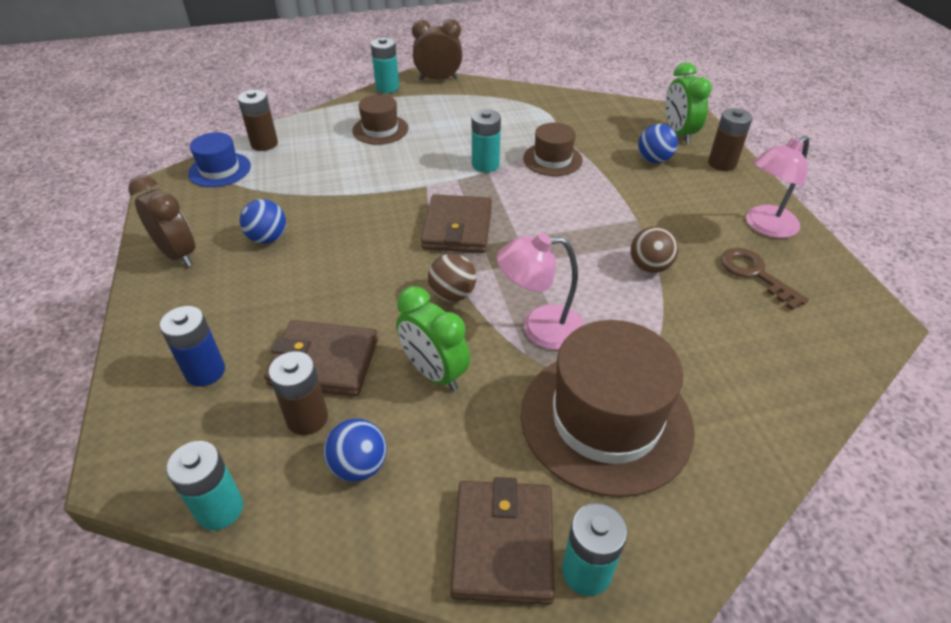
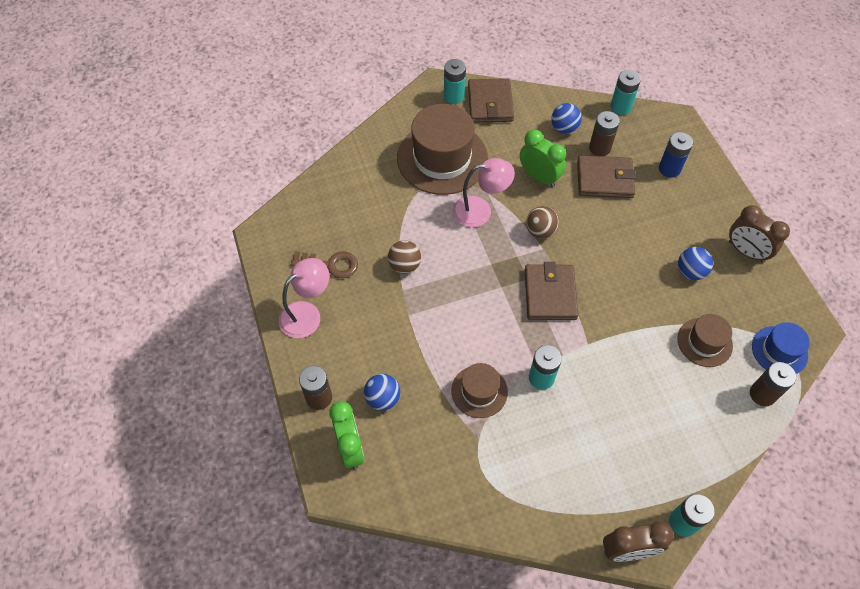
camera: 175 degrees right, 15 degrees up
brown hat [352,95,408,145] -> brown hat moved to [677,314,733,367]
brown key [721,248,809,310] -> brown key turned 45 degrees counterclockwise [291,251,358,278]

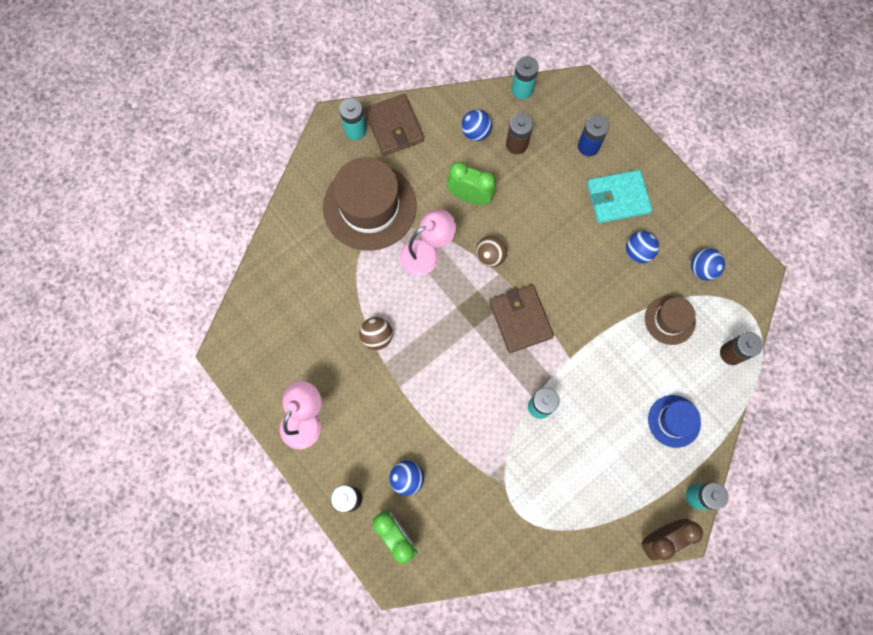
camera: 20 degrees left, 15 degrees up
brown key [291,251,358,278] -> none
brown hat [451,363,508,418] -> none
brown wallet [577,155,636,198] -> none
brown clock [729,205,790,263] -> none
blue hat [752,322,810,374] -> blue hat moved to [648,395,701,448]
none -> turquoise wallet [587,170,652,223]
none -> blue ball [691,248,725,281]

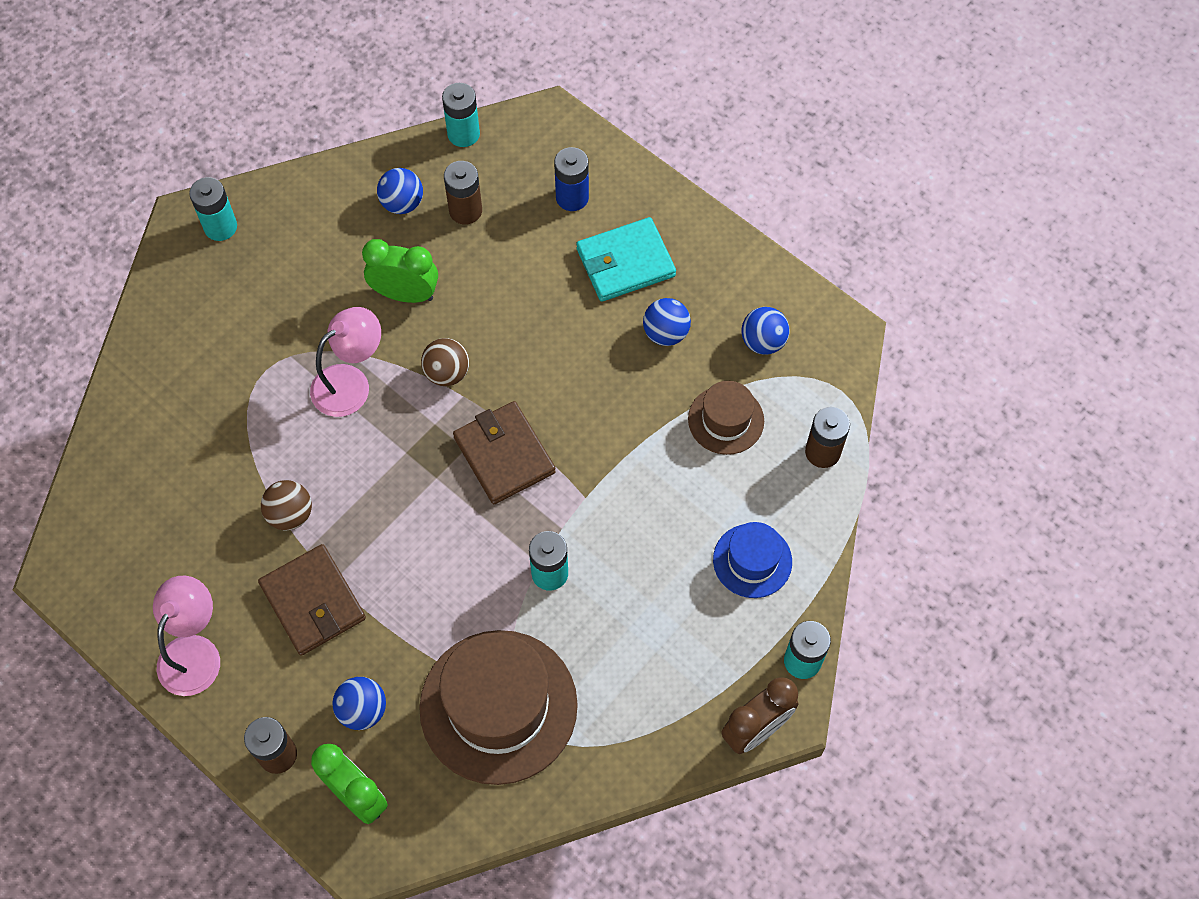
camera: 10 degrees left, 10 degrees down
brown hat [323,157,417,251] -> brown hat moved to [419,630,578,785]
brown wallet [364,94,424,156] -> brown wallet moved to [258,544,366,656]

